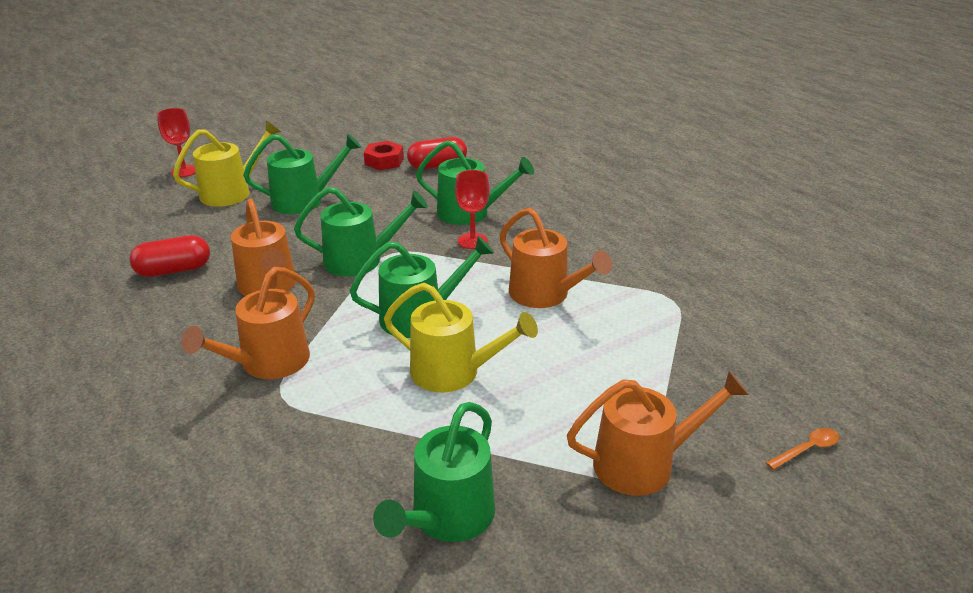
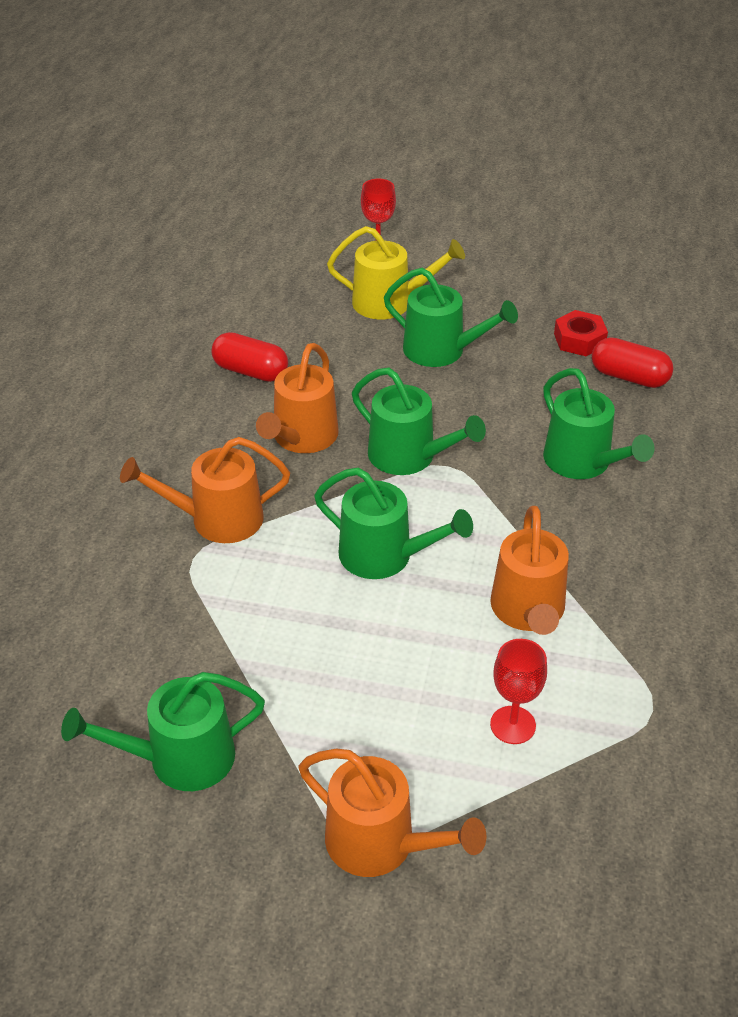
camera: 45 degrees right, 10 degrees up
yellow watering can [384,283,538,392] -> none
red goblet [455,170,490,249] -> red goblet moved to [490,639,547,744]
orange spoon [766,428,839,470] -> none

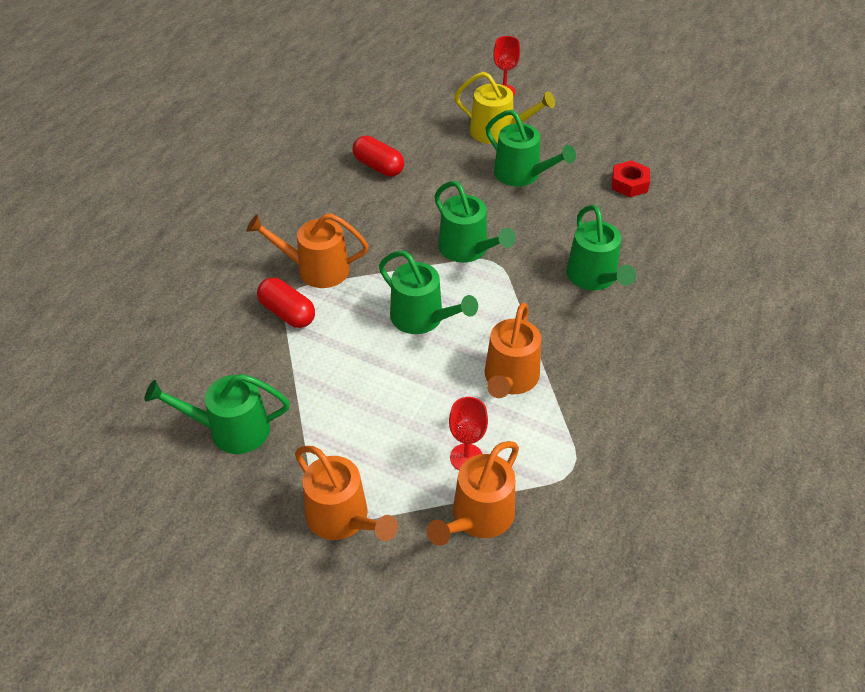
camera: 15 degrees right, 5 degrees up
orange watering can [256,343,339,453] -> orange watering can moved to [427,441,519,546]
red capsule [592,337,674,388] -> red capsule moved to [257,278,315,328]

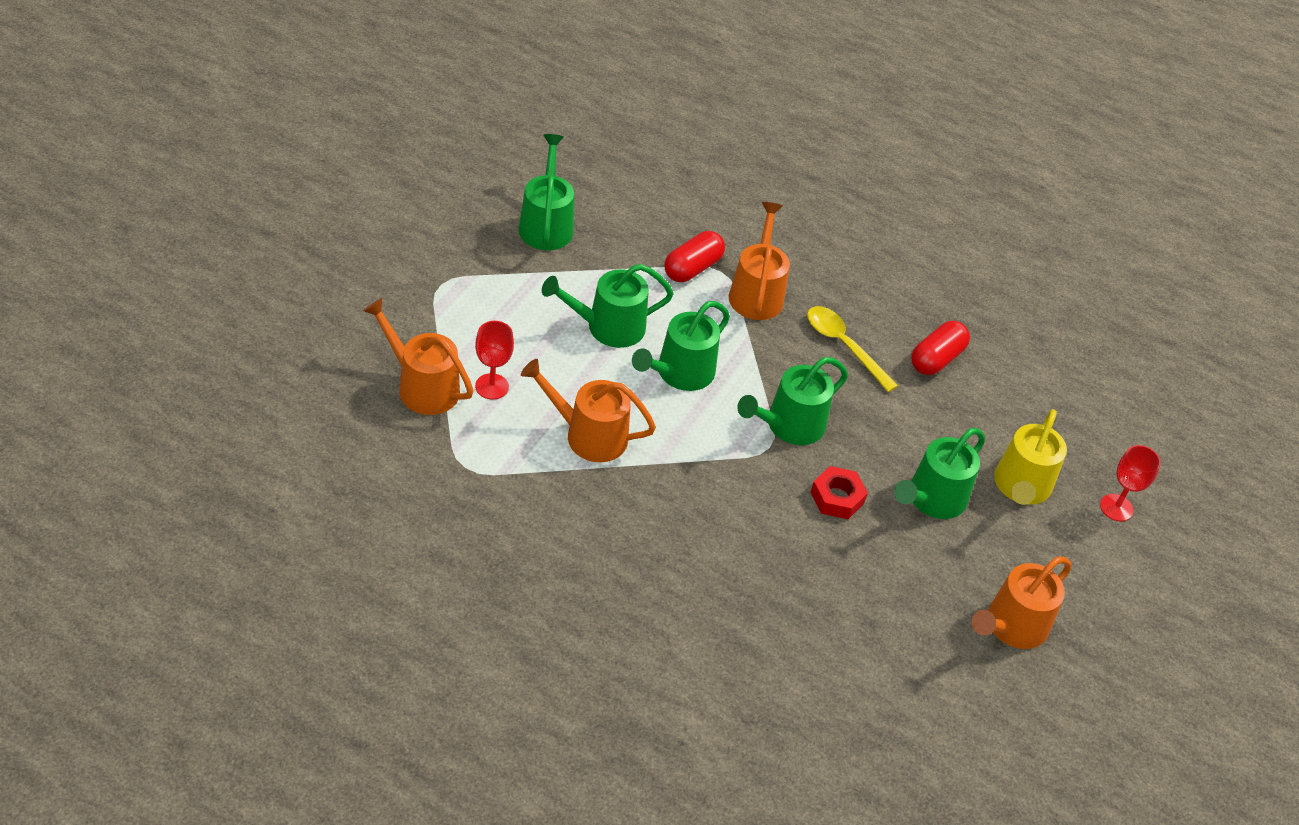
camera: 85 degrees right, 0 degrees up
orange watering can [295,446,398,541] -> orange watering can moved to [971,556,1071,649]
green watering can [566,205,636,290] -> green watering can moved to [542,264,674,348]
red nut [612,160,650,197] -> red nut moved to [811,466,868,519]
none -> yellow spoon [807,306,898,392]

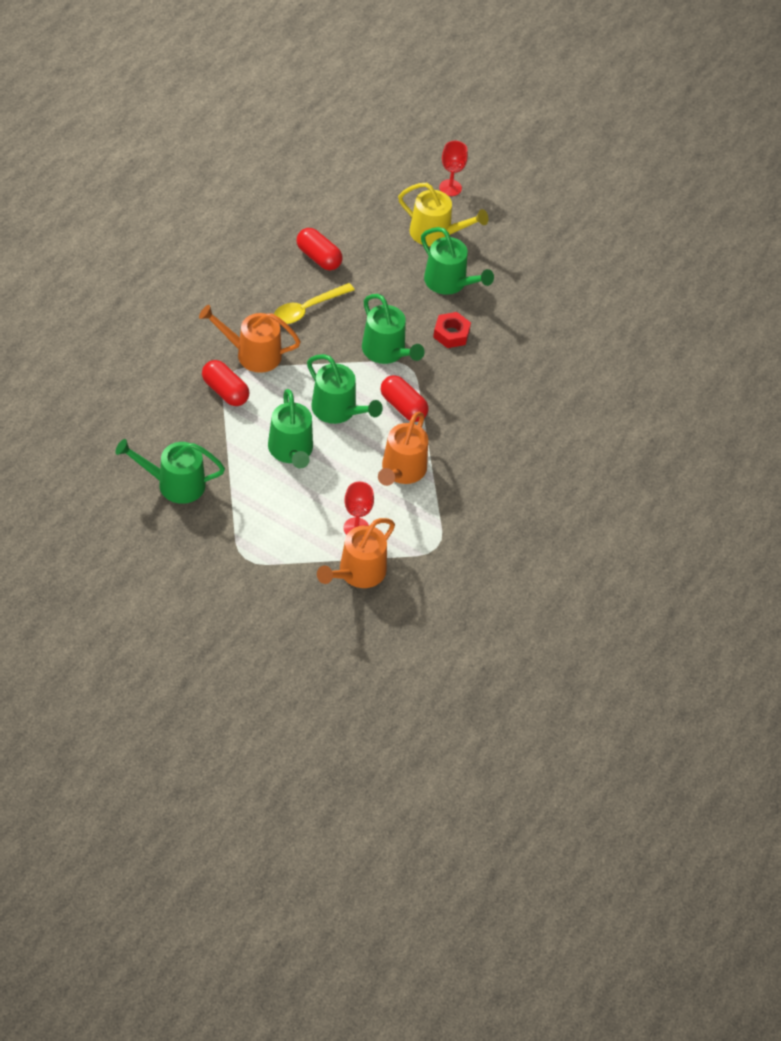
camera: 85 degrees left, 5 degrees up
orange watering can [971,556,1071,649] -> none
none -> red capsule [381,375,429,422]

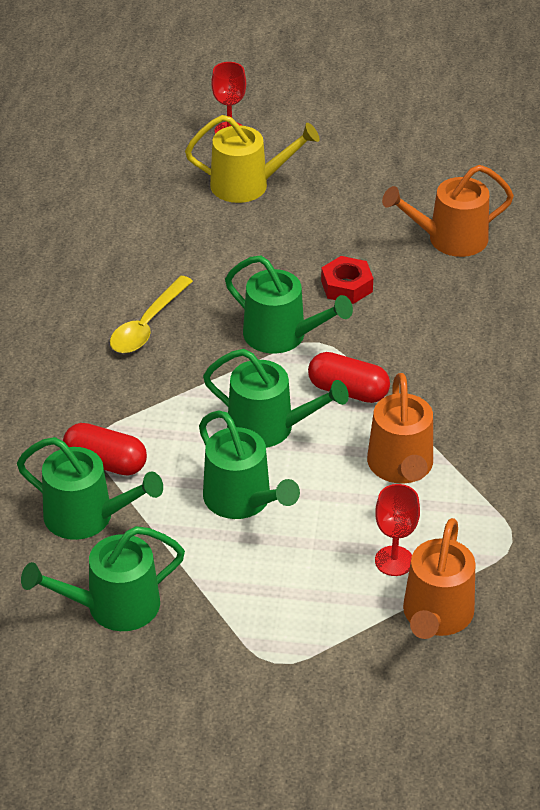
camera: 20 degrees left, 10 degrees down
orange watering can [199,305,301,373] -> orange watering can moved to [382,165,514,257]
red capsule [297,228,343,270] -> none
green watering can [421,227,494,295] -> green watering can moved to [17,437,163,540]

